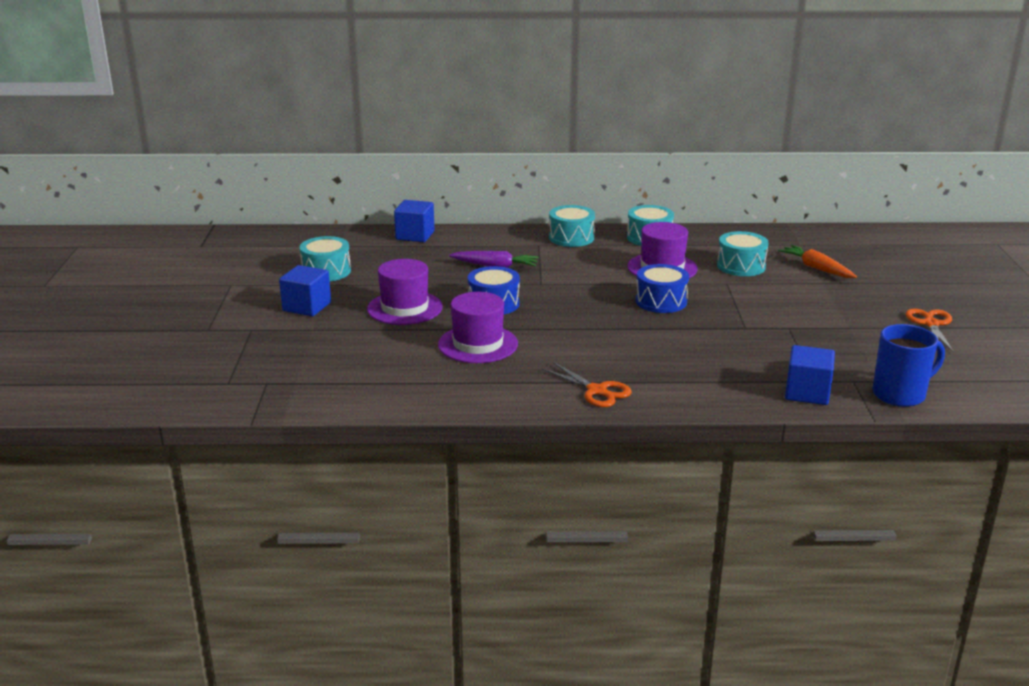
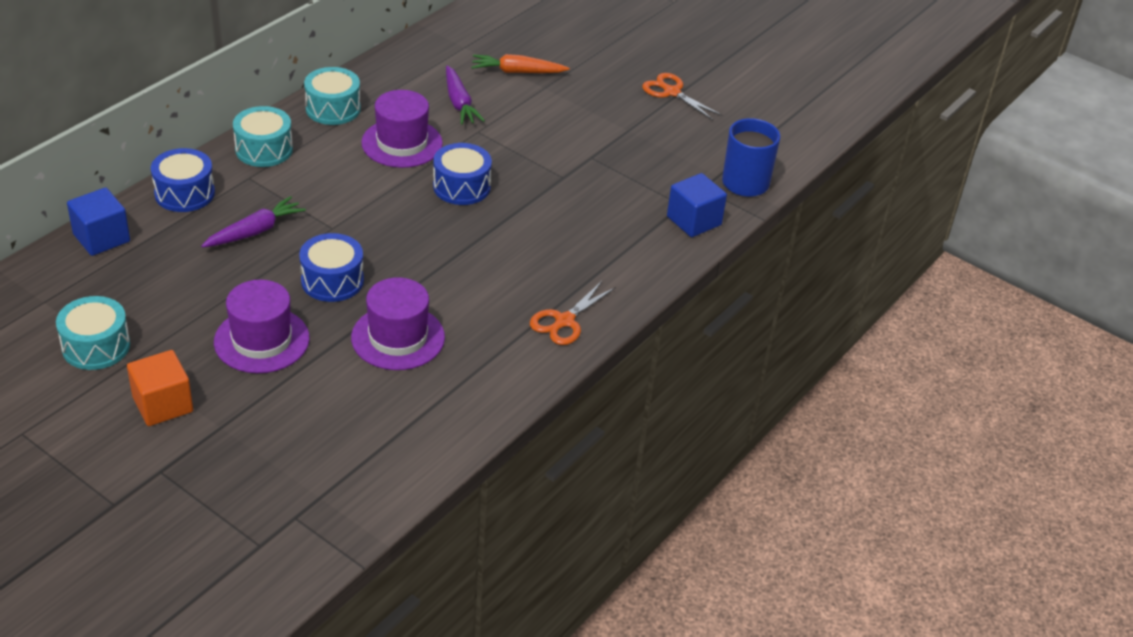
camera: 55 degrees left, 15 degrees up
blue cube [279,265,331,316] -> orange cube [127,350,193,426]
orange scissors [542,362,632,407] -> orange scissors turned 135 degrees clockwise [530,281,616,345]
turquoise drum [717,231,769,276] -> purple carrot [446,66,485,125]
none -> blue drum [151,148,215,212]

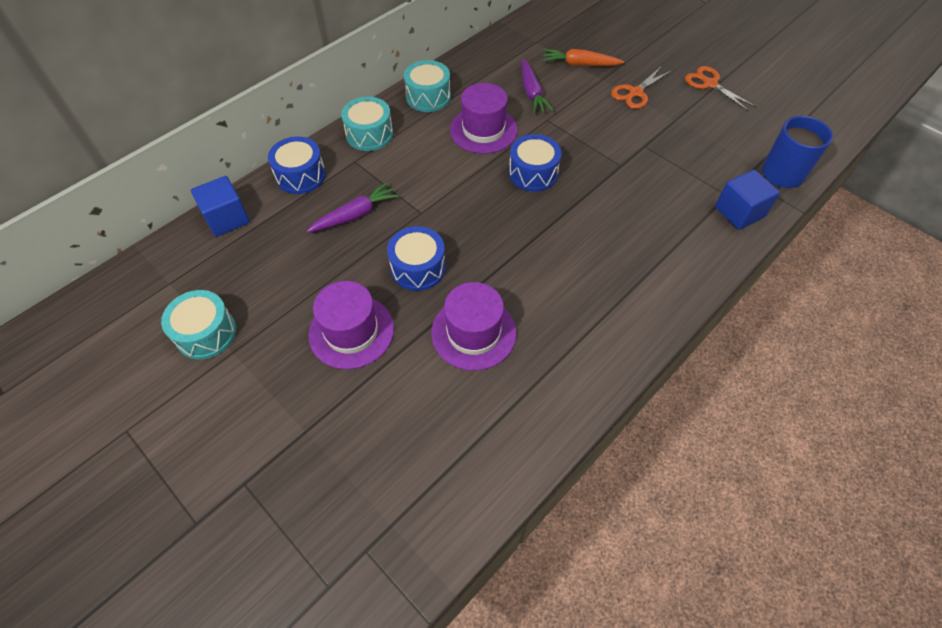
camera: 10 degrees right, 15 degrees up
orange cube [127,350,193,426] -> none
orange scissors [530,281,616,345] -> orange scissors moved to [611,67,672,109]

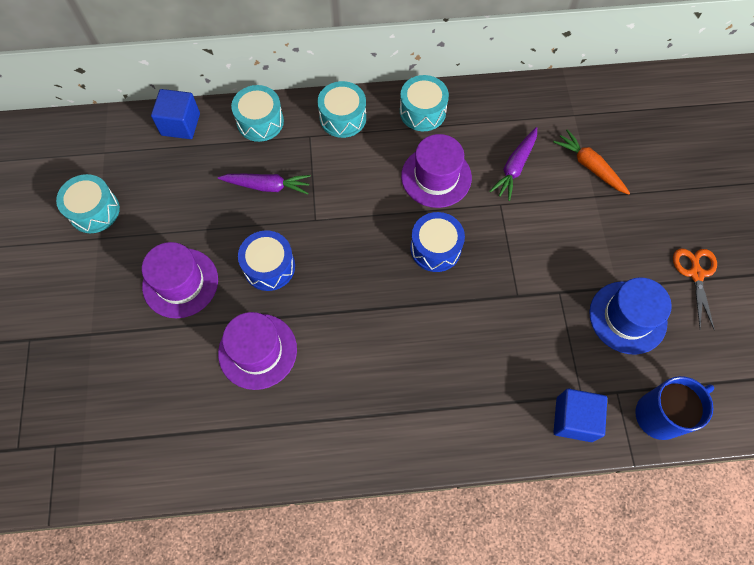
camera: 40 degrees right, 10 degrees up
blue drum [268,136,326,194] -> turquoise drum [231,85,284,142]
orange scissors [611,67,672,109] -> none
none -> blue hat [589,277,672,354]

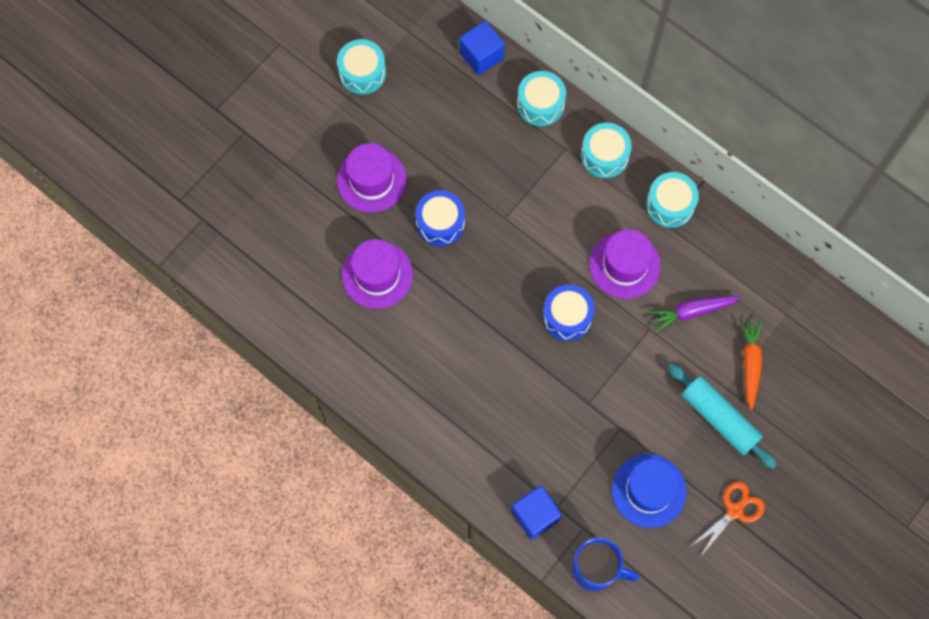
camera: 45 degrees right, 5 degrees up
purple carrot [218,174,311,194] -> none
none -> turquoise rolling pin [668,363,777,469]

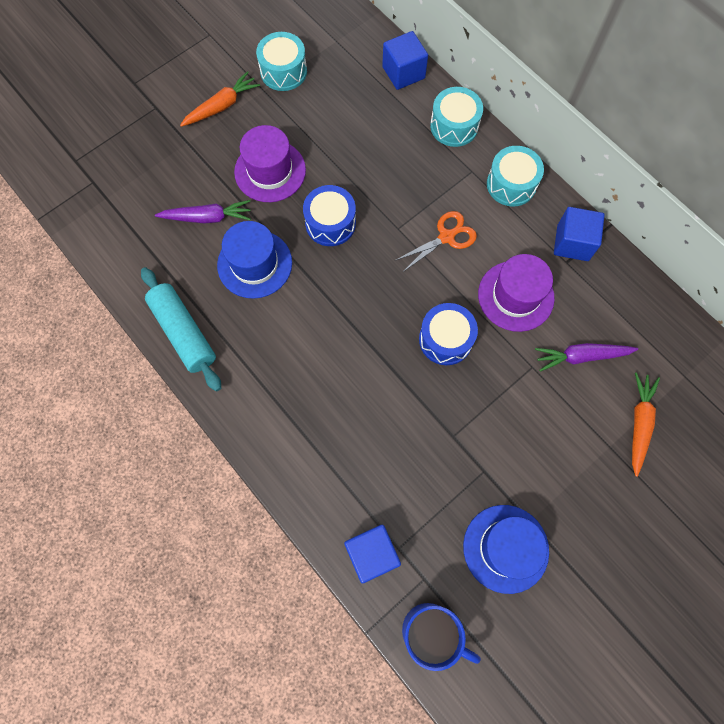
camera: 10 degrees right, 0 degrees up
purple hat [342,239,413,309] -> blue hat [217,221,292,299]
turquoise drum [646,172,699,228] -> blue cube [554,207,605,261]
turquoise rolling pin [668,363,777,469] -> turquoise rolling pin moved to [141,267,221,391]
orange scissors [691,482,765,557] -> orange scissors moved to [394,211,477,272]
none -> purple carrot [155,200,251,224]
none -> orange carrot [180,71,260,127]

